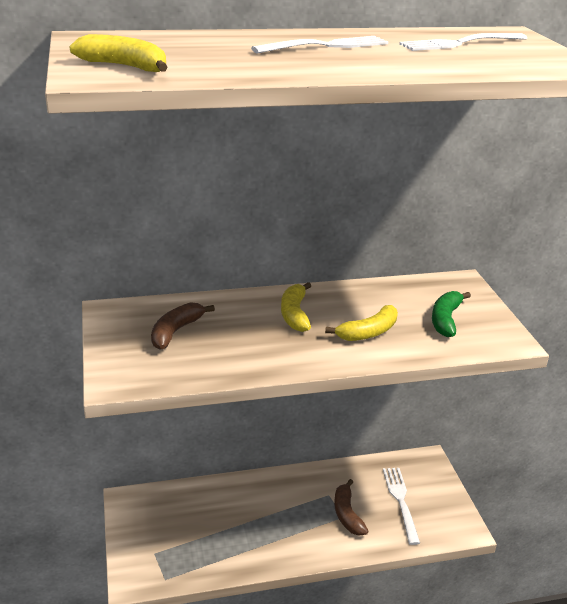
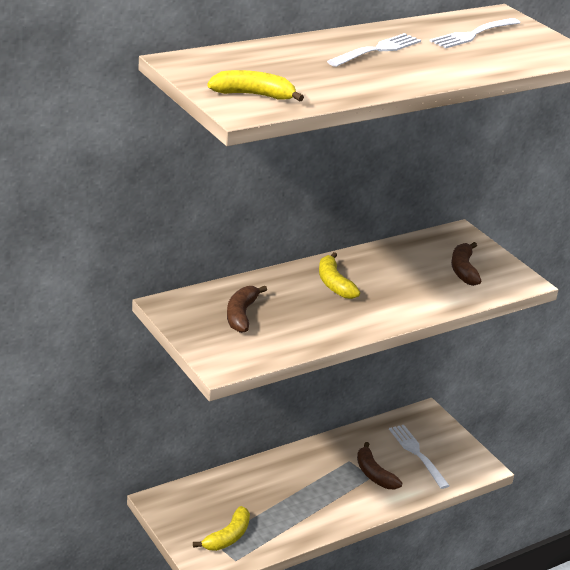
camera: 20 degrees left, 0 degrees up
yellow banana [325,305,398,341] -> yellow banana moved to [193,506,250,551]
green banana [432,291,471,337] -> brown banana [451,242,482,286]

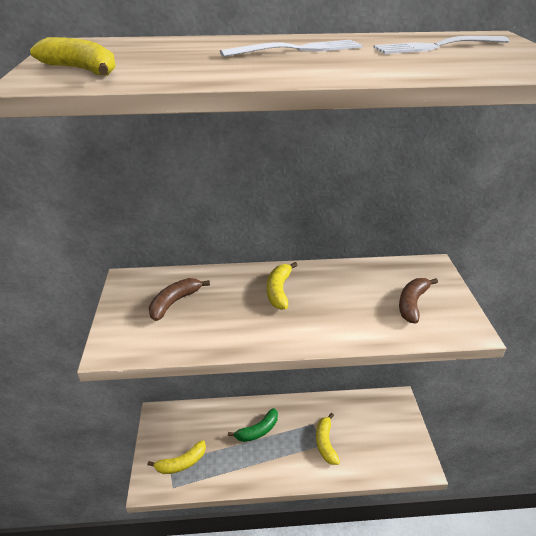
camera: 30 degrees right, 5 degrees up
brown banana [357,442,402,489] -> yellow banana [316,413,340,465]
white fork [389,425,450,489] -> none
none -> green banana [228,408,278,442]

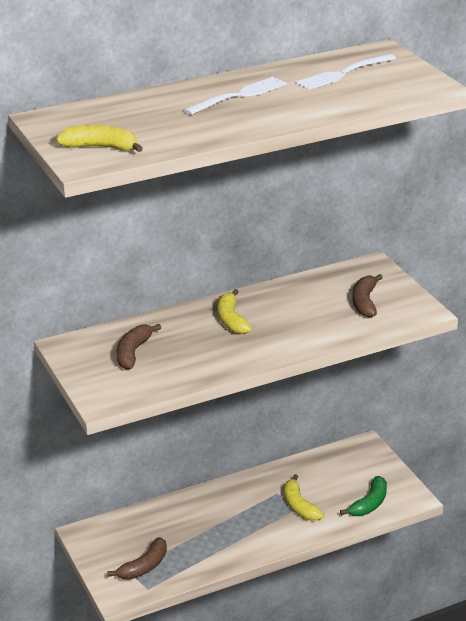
camera: 20 degrees left, 5 degrees down
yellow banana [147,440,206,474] -> brown banana [107,537,167,580]
green banana [228,408,278,442] -> green banana moved to [340,476,387,516]

